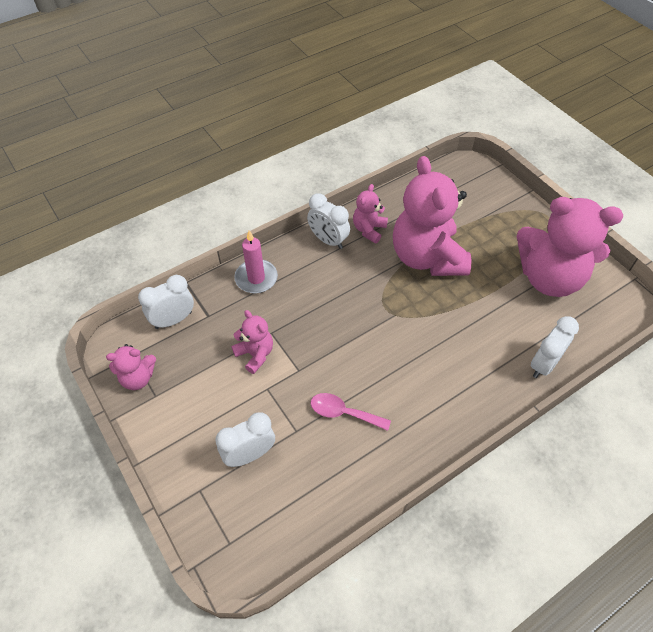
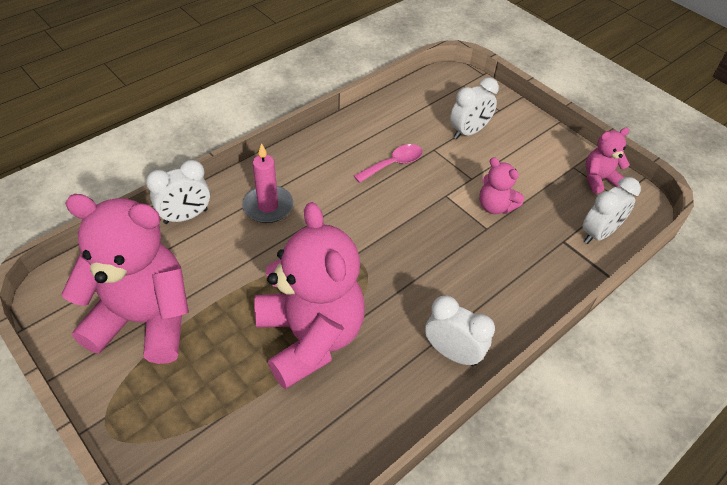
camera: 170 degrees right, 5 degrees down
pink candle [234,230,278,293] -> pink candle moved to [242,143,293,223]
pink spoon [311,393,391,431] -> pink spoon turned 45 degrees counterclockwise [354,144,423,183]
pink teddy bear [353,184,388,244] -> none
white clock [531,316,579,378] -> white clock turned 150 degrees counterclockwise [146,160,210,224]

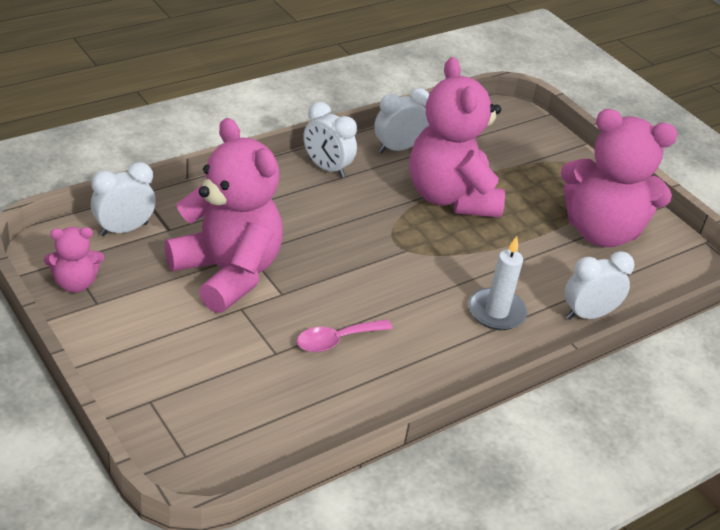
camera: 175 degrees left, 10 degrees down
pink candle [242,143,293,223] -> white candle [468,236,527,330]
white clock [450,77,499,139] -> white clock moved to [374,88,429,153]
pink teddy bear [479,157,524,214] -> pink teddy bear [164,118,283,313], size x2.15

